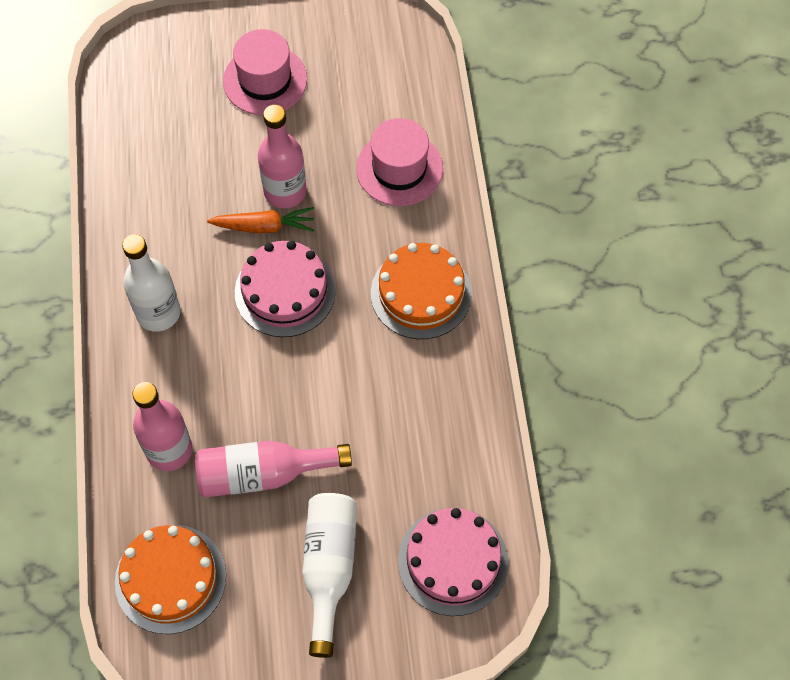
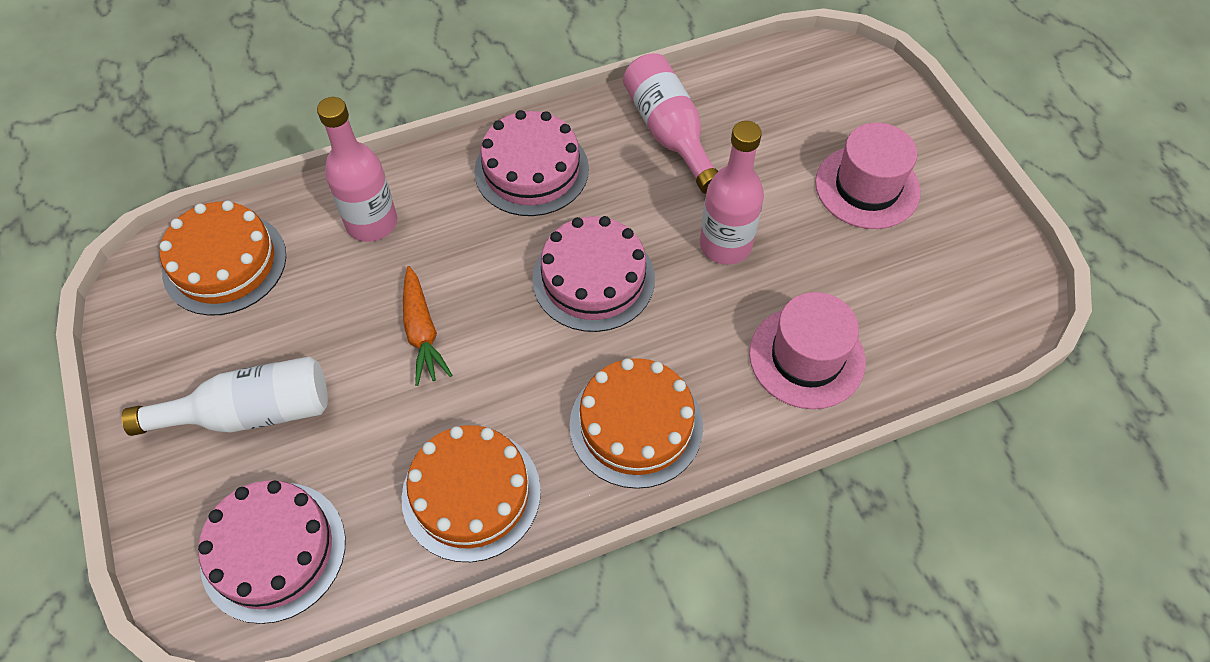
camera: 75 degrees right, 5 degrees down
white bottle [122,234,181,332] -> pink cake [474,110,589,216]
pink bottle [195,441,352,498] -> pink bottle moved to [623,53,718,194]
orange carrot [207,207,314,233] -> orange carrot moved to [403,266,452,386]
none -> orange cake [401,425,541,562]

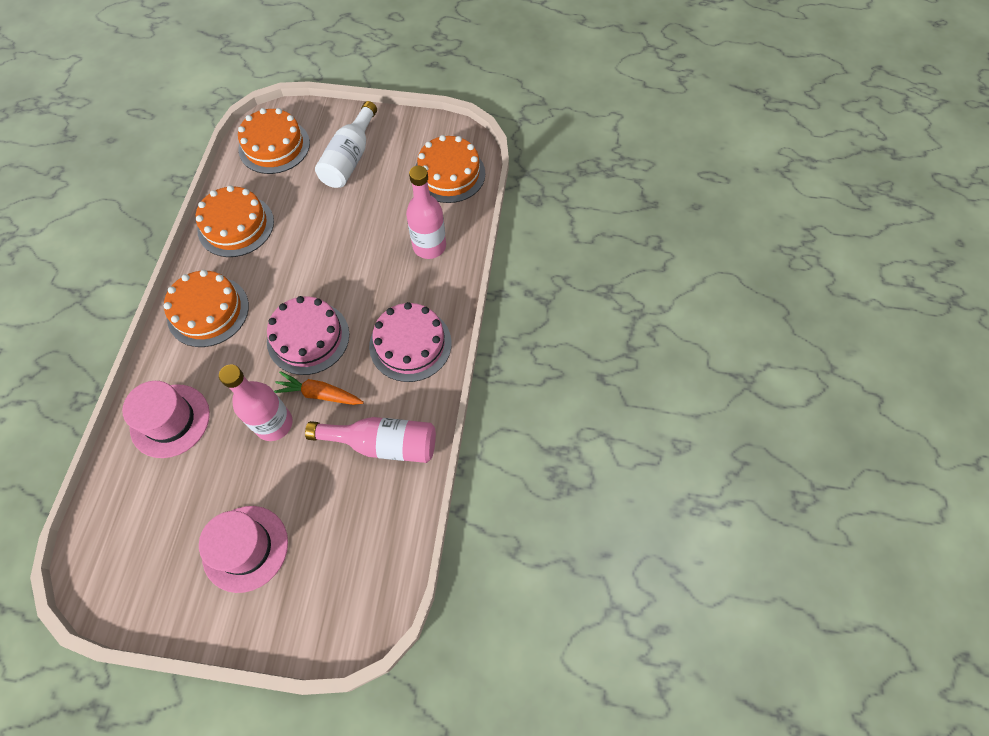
camera: 120 degrees right, 5 degrees up
pink cake [198,480,346,624] -> orange cake [238,108,310,174]
orange carrot [403,266,452,386] -> orange carrot moved to [274,371,364,405]

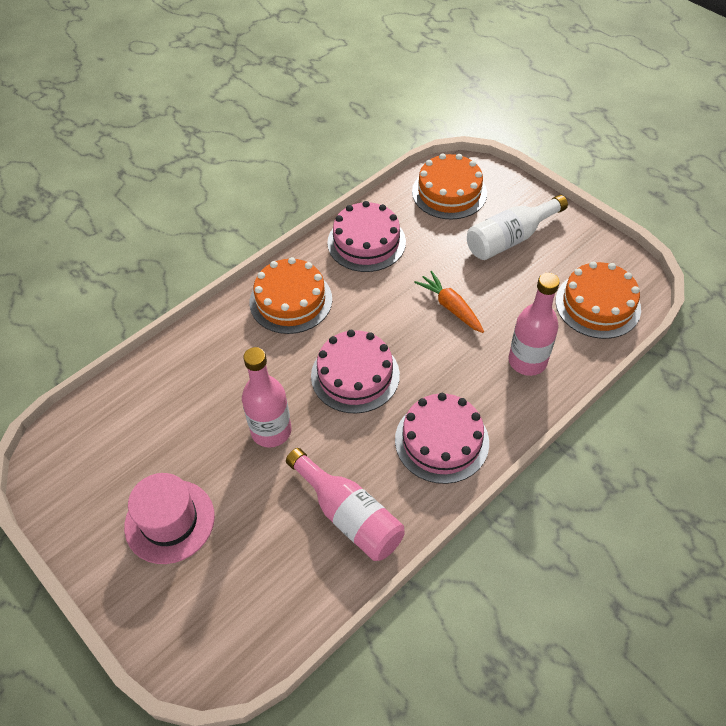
camera: 40 degrees right, 10 degrees down
pink hat [122,381,210,458] -> none
orange cake [196,185,274,257] -> pink cake [327,201,406,272]
orange carrot [274,371,364,405] -> orange carrot moved to [414,271,484,333]

